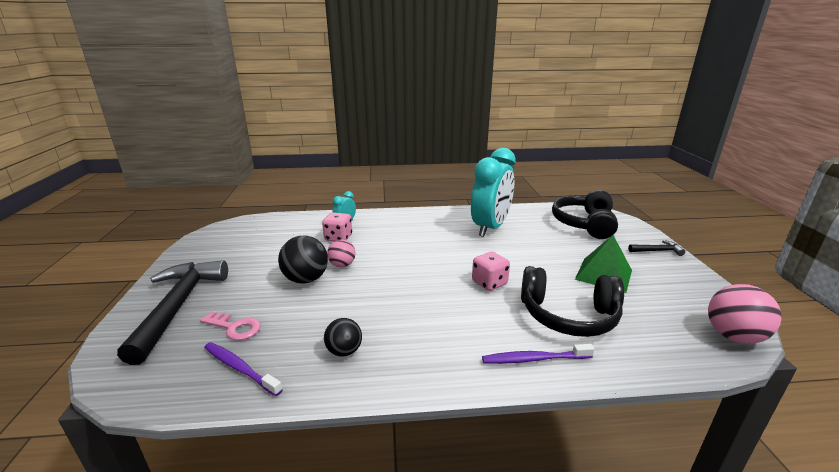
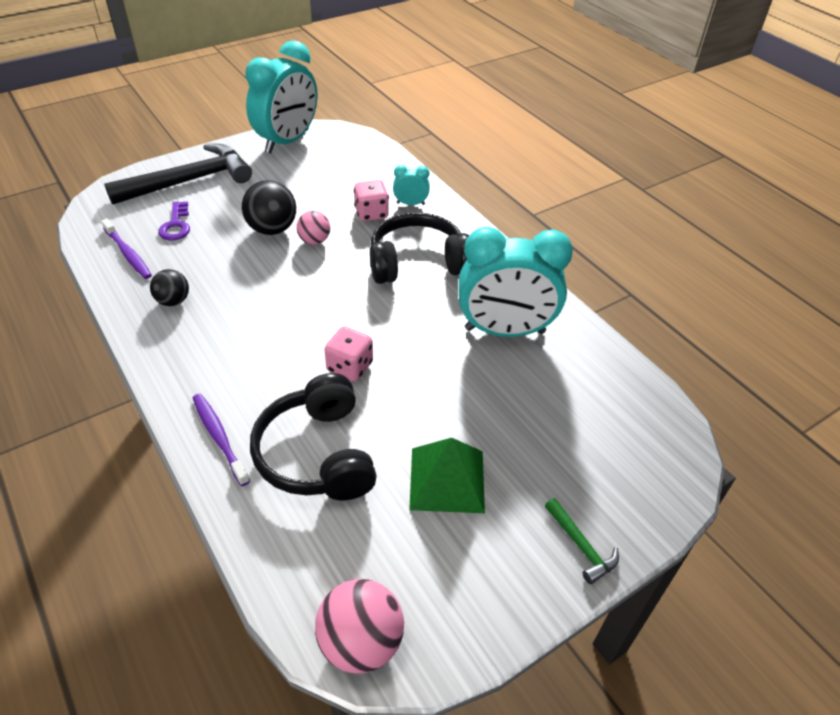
camera: 60 degrees right, 20 degrees up
pink key [200,311,261,340] -> purple key [158,201,190,241]
purple toothbrush [204,342,283,396] -> purple toothbrush turned 135 degrees clockwise [101,218,152,279]
black headphones [552,190,618,239] -> black headphones moved to [370,212,469,284]
black hammer [628,240,685,256] -> green hammer [545,498,619,584]
none -> turquoise clock [246,40,317,153]

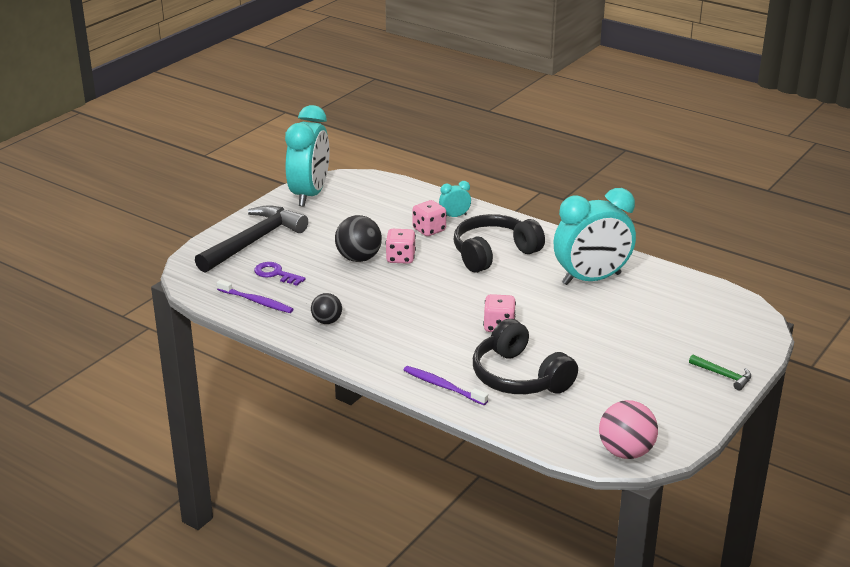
camera: 20 degrees left, 15 degrees down
purple key [158,201,190,241] -> purple key turned 150 degrees clockwise [254,262,306,286]
pink ball [297,211,330,245] -> pink dice [386,229,416,264]
green pyramid [409,438,485,513] -> none

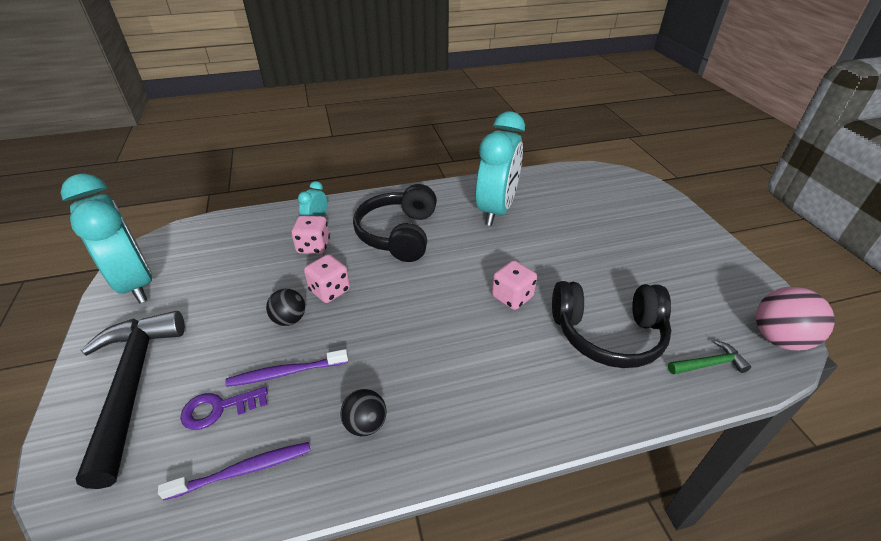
camera: 50 degrees left, 10 degrees up
black ball [335,215,382,262] -> black ball [266,289,305,326], size x0.62
purple toothbrush [404,366,488,405] -> purple toothbrush moved to [225,349,348,387]
green hammer [689,354,751,391] -> green hammer moved to [668,340,751,375]

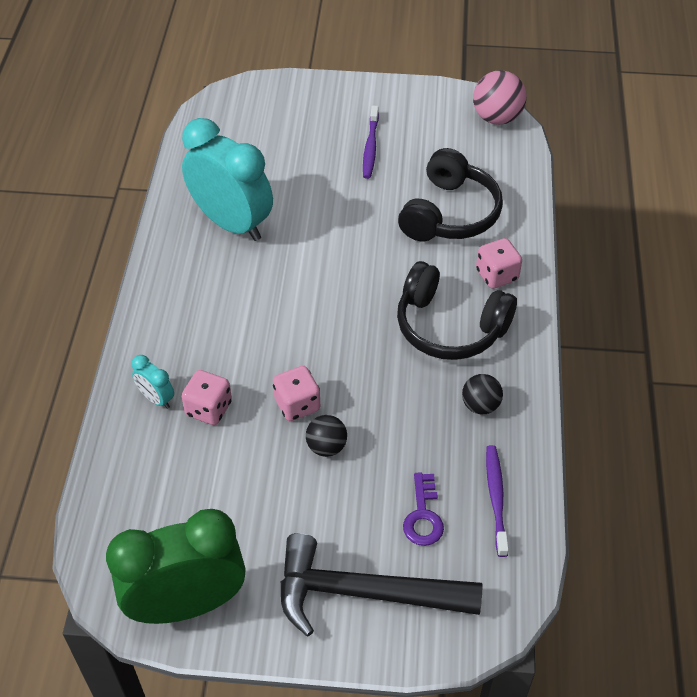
camera: 70 degrees left, 10 degrees up
turquoise clock [61,174,152,303] -> green clock [106,509,246,624]
purple toothbrush [225,349,348,387] -> purple toothbrush moved to [363,106,379,179]
black headphones [353,184,437,262] -> black headphones moved to [397,261,517,360]
pink dice [492,260,537,310] -> pink dice moved to [476,238,522,289]
green hammer [668,340,751,375] -> none

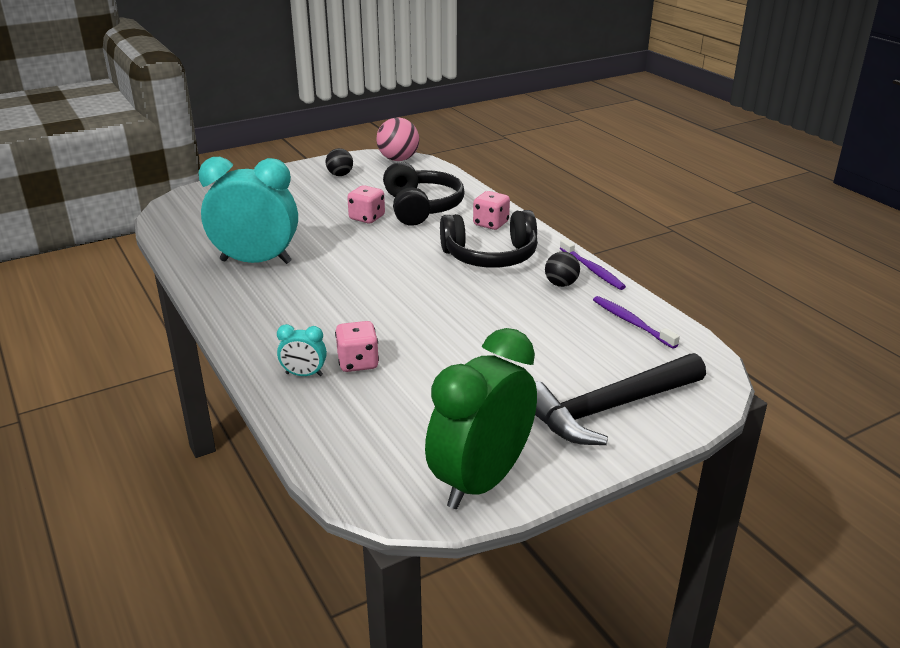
camera: 35 degrees left, 20 degrees down
pink dice [273,366,320,421] -> pink dice moved to [347,185,385,223]
black ball [306,415,347,457] -> black ball moved to [326,148,353,176]
purple toothbrush [363,106,379,179] -> purple toothbrush moved to [560,239,626,290]
purple key [403,473,444,546] -> none

